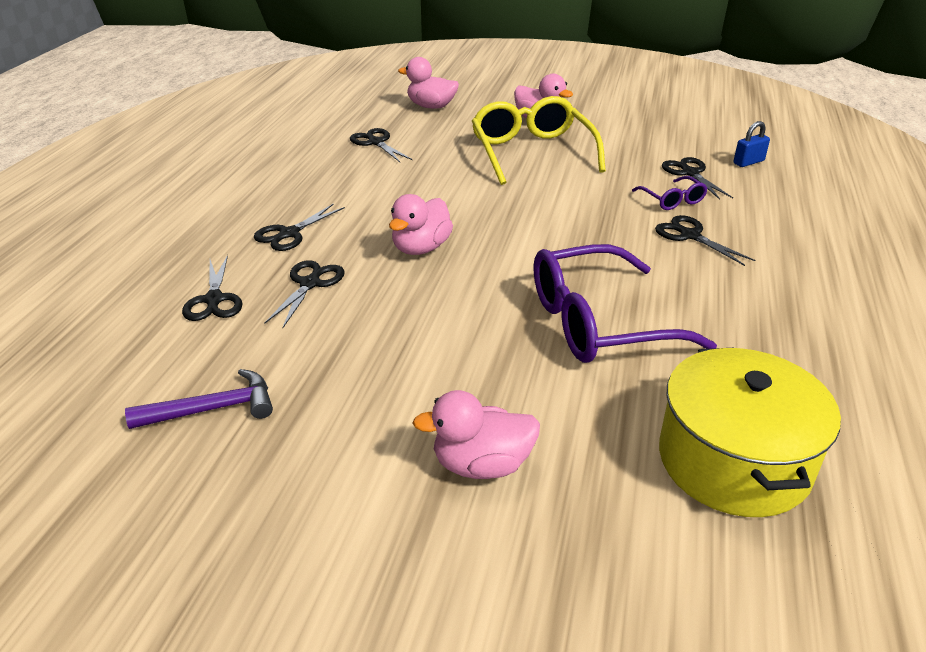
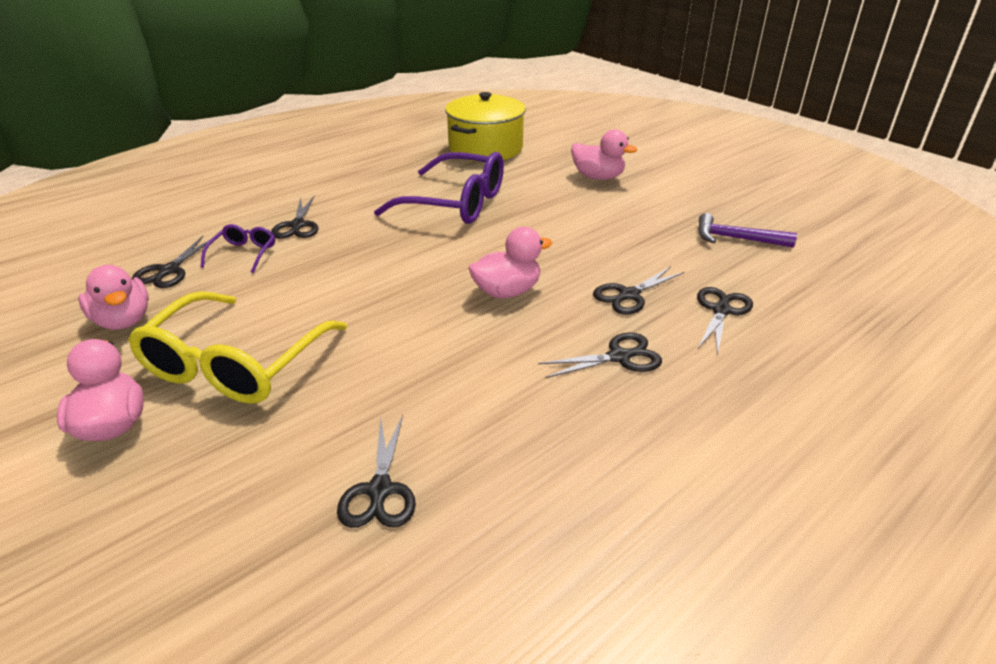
camera: 145 degrees left, 0 degrees up
pink duck [398,57,459,109] -> pink duck moved to [78,265,149,330]
blue padlock [733,121,770,167] -> none

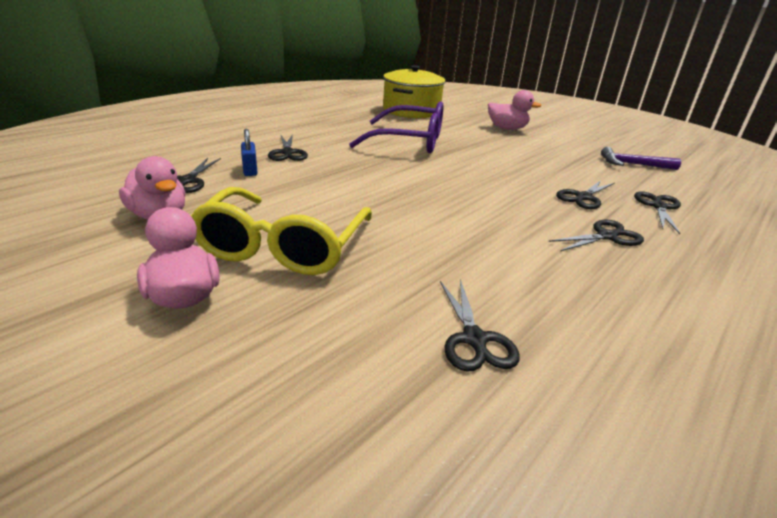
camera: 10 degrees left, 5 degrees down
purple glasses [201,224,275,273] -> blue padlock [241,129,258,176]
pink duck [469,227,552,298] -> none

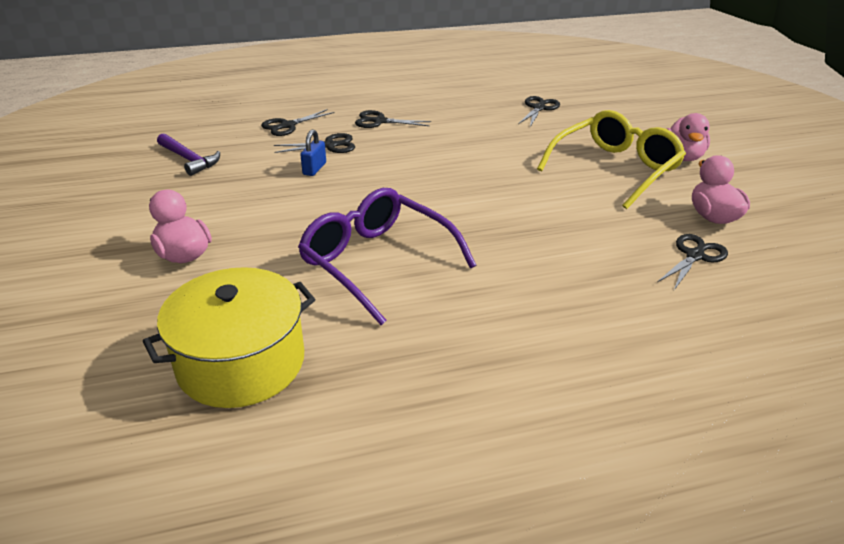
camera: 145 degrees left, 5 degrees up
blue padlock [241,129,258,176] -> blue padlock moved to [300,129,326,176]
black scissors [268,134,308,161] -> none

